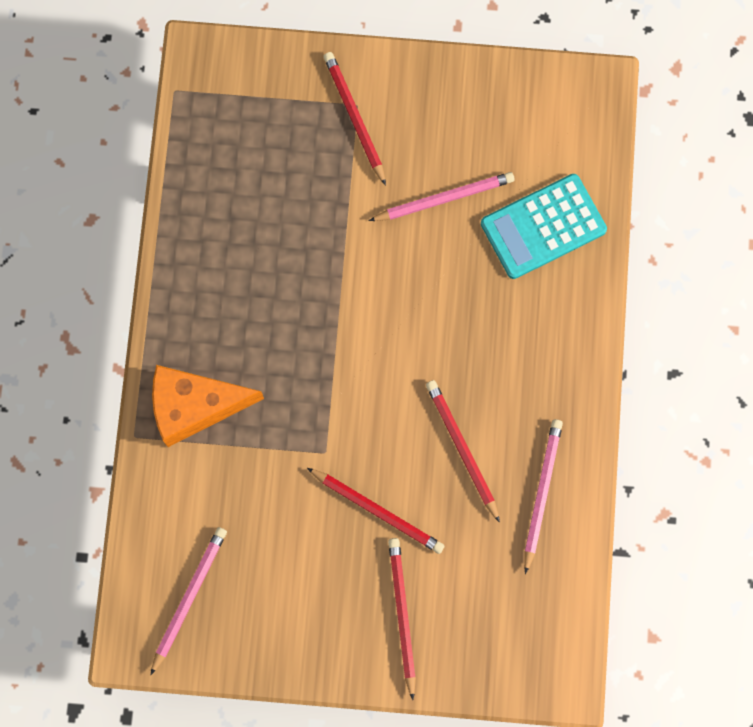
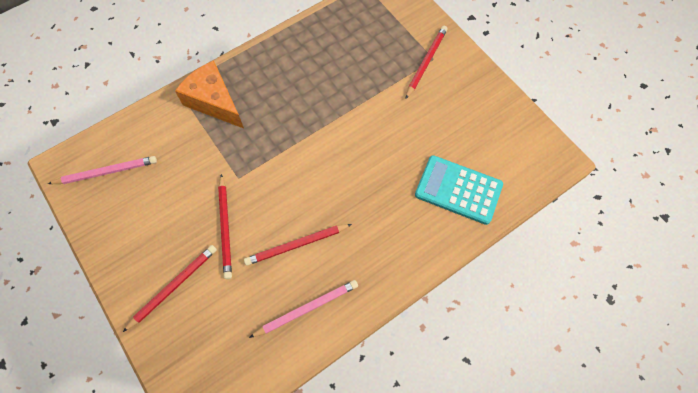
camera: 50 degrees right, 10 degrees down
pink pencil [368,172,514,221] -> none
red pencil [426,380,500,523] -> red pencil turned 135 degrees counterclockwise [244,224,352,266]

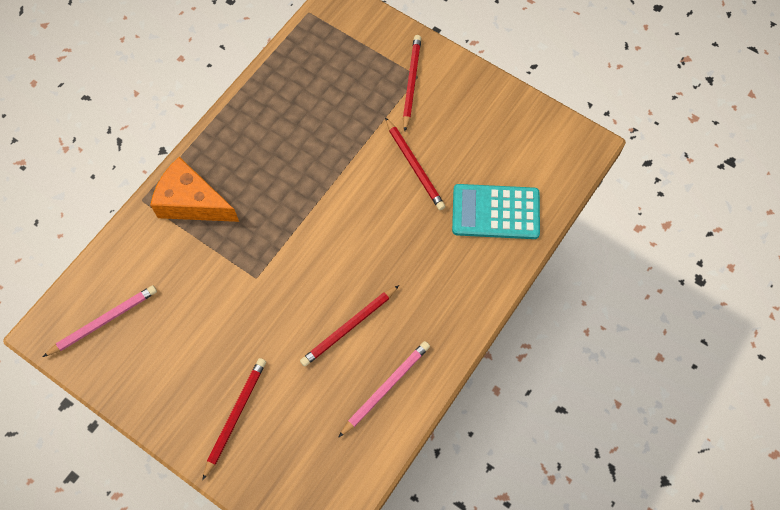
camera: 20 degrees left, 0 degrees up
red pencil [218,174,232,279] -> red pencil moved to [385,117,446,210]

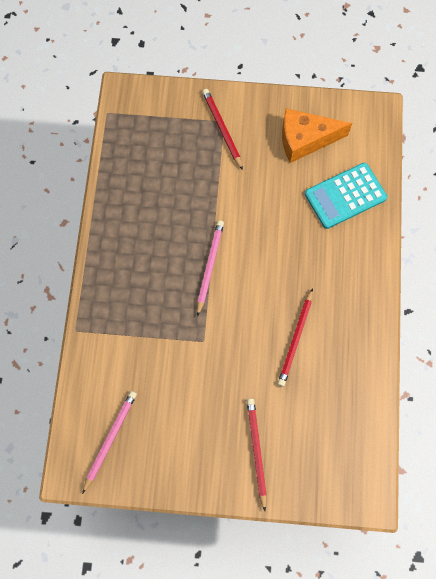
camera: 30 degrees left, 5 degrees up
orange cheese [150,157,239,222] -> orange cheese moved to [282,108,352,163]
pink pencil [338,341,430,438] -> pink pencil moved to [197,220,224,317]
red pencil [385,117,446,210] -> none

